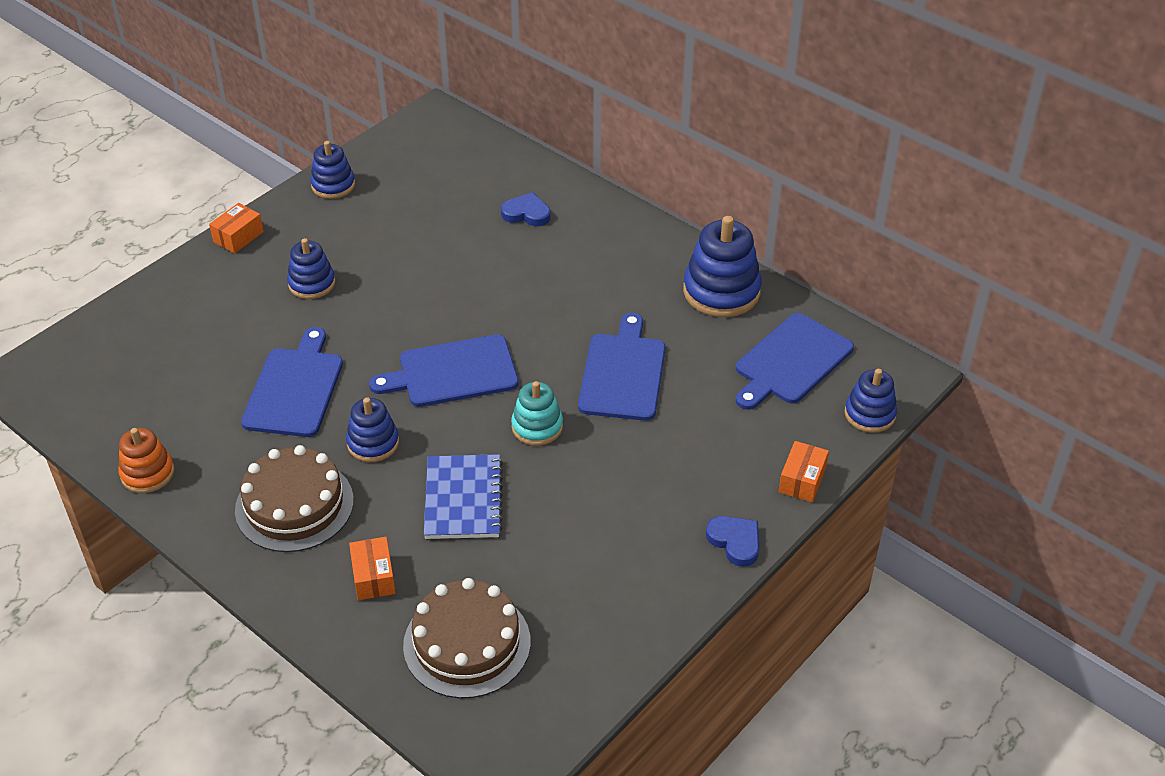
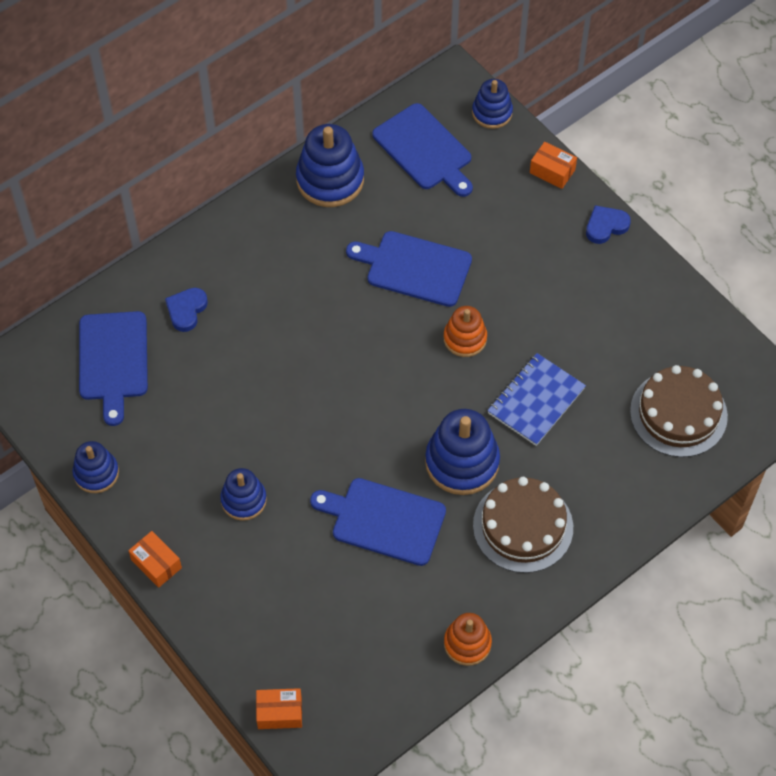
camera: 80 degrees left, 15 degrees up
blue stacking toy [346,398,399,462] -> blue stacking toy [425,409,500,495], size x1.64
orange box [349,537,396,600] -> orange box moved to [256,688,302,729]
blue cutting board [369,334,519,407] -> blue cutting board moved to [79,311,148,426]
blue notebook [424,454,503,539] -> blue notebook turned 60 degrees counterclockwise [487,353,586,446]
turquoise stacking toy [511,381,563,446] -> orange stacking toy [444,306,487,357]

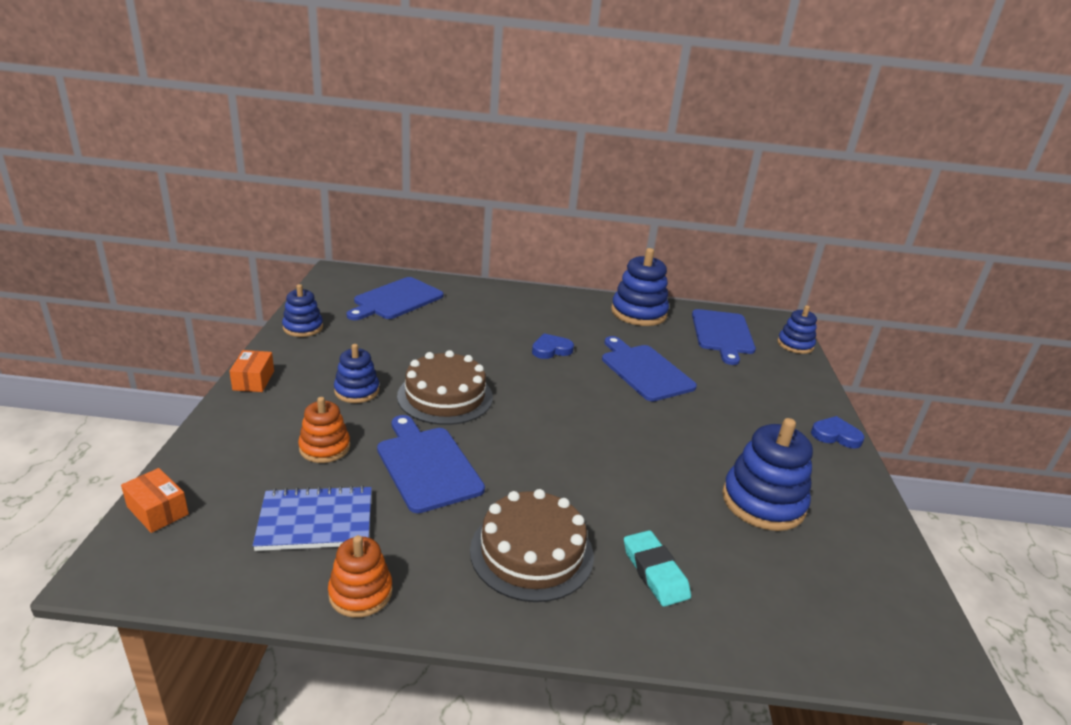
camera: 40 degrees right, 30 degrees down
blue heart [165,288,208,332] -> blue heart moved to [532,333,574,359]
blue stacking toy [425,409,500,495] -> blue stacking toy moved to [722,418,813,531]
orange stacking toy [444,306,487,357] -> orange stacking toy moved to [298,397,350,463]
blue notebook [487,353,586,446] -> blue notebook moved to [253,485,372,551]
orange box [530,142,577,189] -> none
brown cake [630,365,728,457] -> brown cake moved to [397,350,493,425]
none -> turquoise eraser [624,530,691,607]

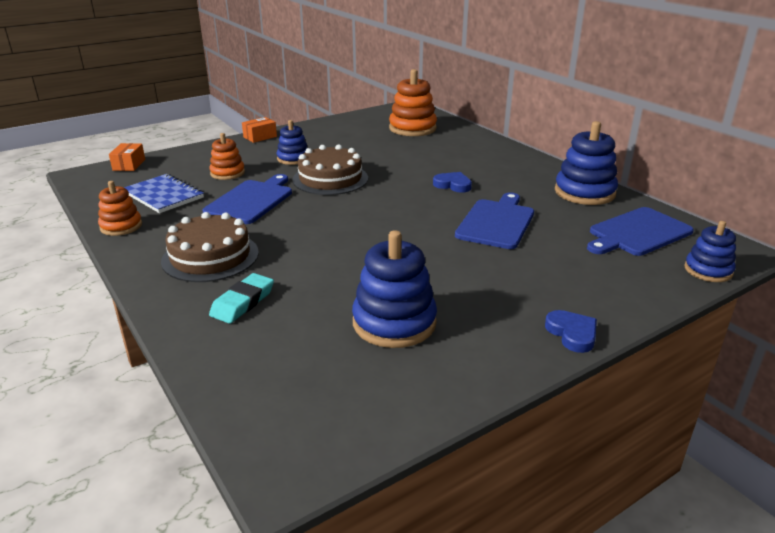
camera: 55 degrees right, 0 degrees up
blue stacking toy [282,284,323,337] -> none
blue cutting board [346,277,444,320] -> orange stacking toy [389,69,437,136]

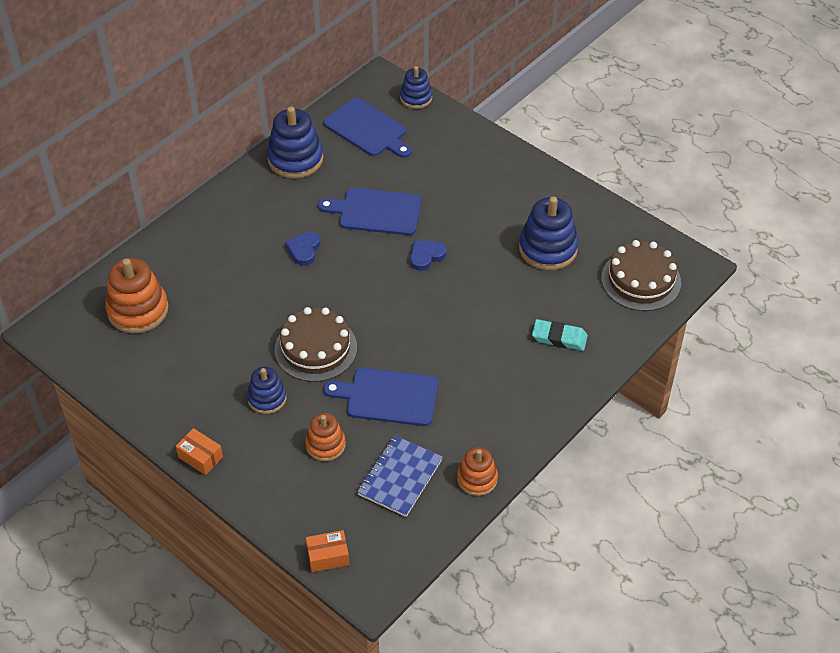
camera: 105 degrees left, 20 degrees up
brown cake [161,212,259,282] -> brown cake moved to [601,240,681,311]
blue heart [545,310,597,353] -> blue heart moved to [410,241,446,271]

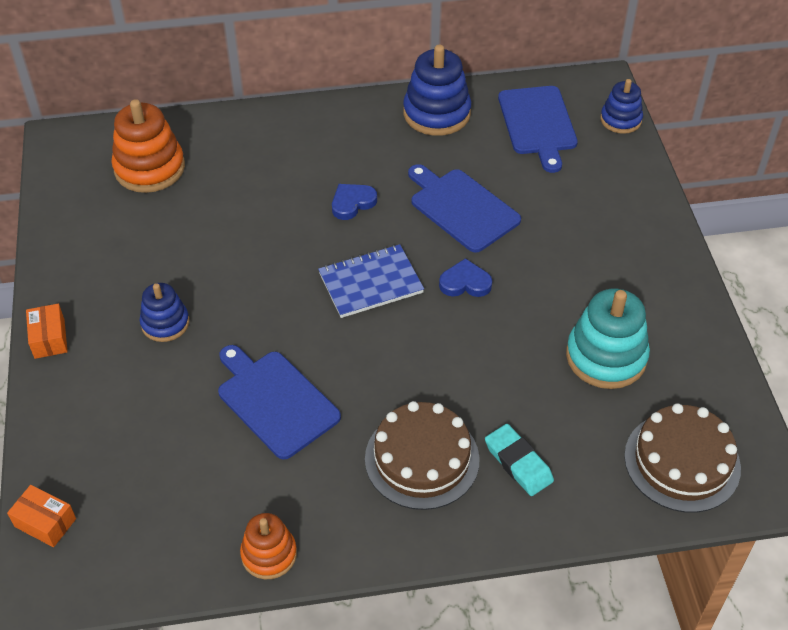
camera: 40 degrees right, 0 degrees up
brown cake [275,307,357,382] -> brown cake moved to [365,401,480,510]
orange stacking toy [305,413,346,461] -> none
blue notebook [357,435,443,517] -> blue notebook moved to [318,244,424,318]
blue stacking toy [519,196,579,270] -> turquoise stacking toy [566,289,650,389]

